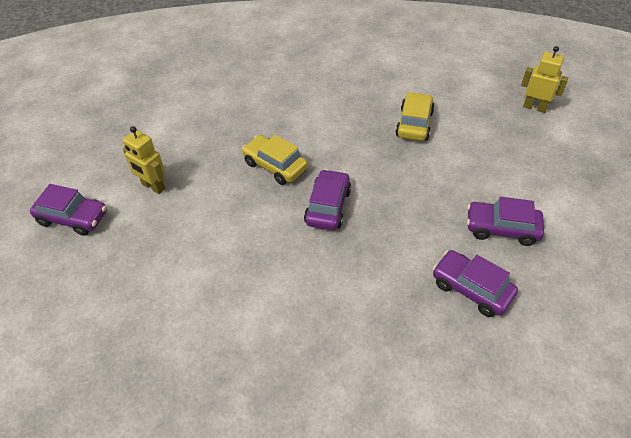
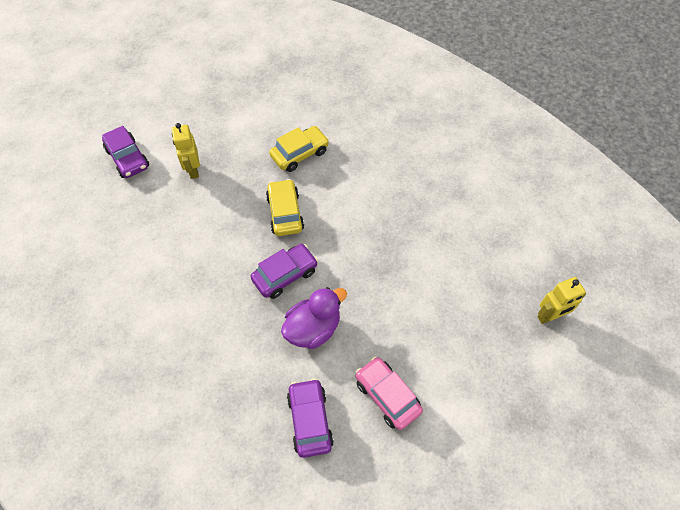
camera: 40 degrees right, 10 degrees up
yellow car [395,92,435,141] -> yellow car moved to [269,126,329,172]
purple car [467,197,544,246] -> pink car [356,357,423,430]
yellow robot [521,46,568,113] -> yellow robot turned 90 degrees clockwise [537,277,586,324]
none -> purple duck [281,287,347,349]

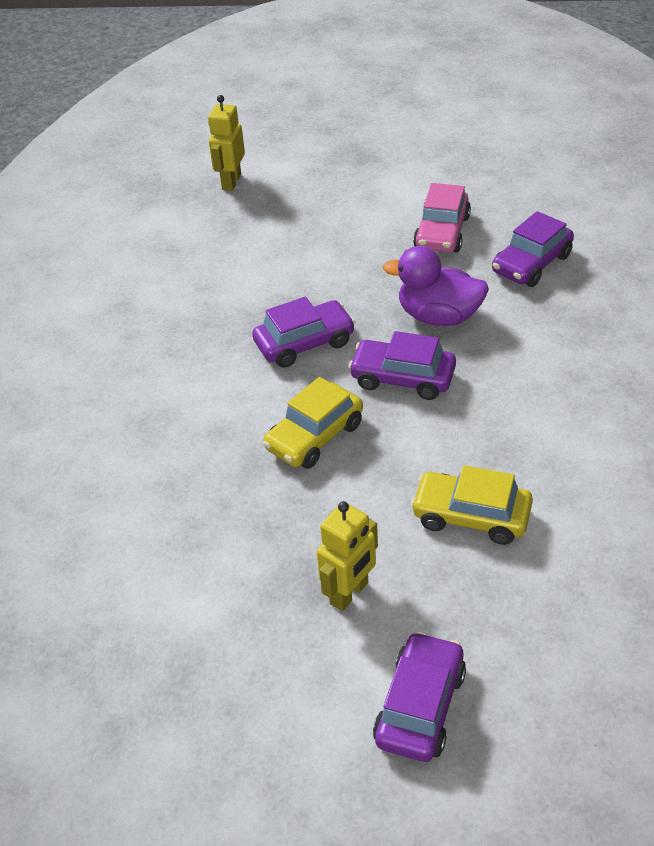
camera: 125 degrees left, 15 degrees down
yellow car [269,126,329,172] -> yellow car moved to [411,465,533,545]
yellow robot [537,277,586,324] -> yellow robot turned 105 degrees counterclockwise [208,95,245,191]
none -> purple car [252,297,355,368]

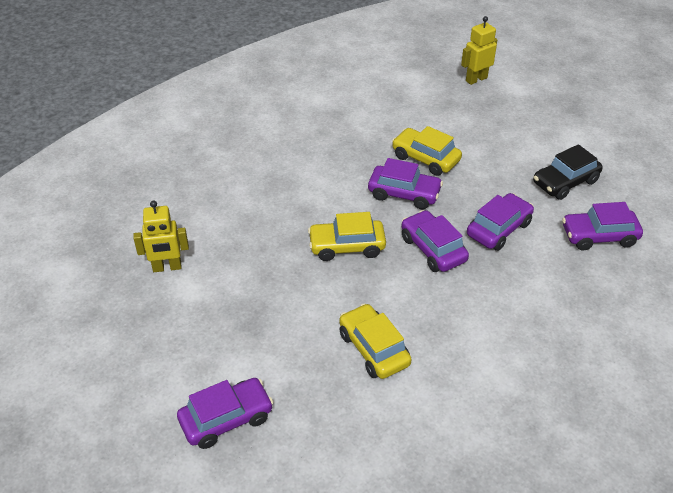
camera: 40 degrees right, 0 degrees up
yellow robot [317,501,378,611] -> yellow robot moved to [133,201,189,272]
purple duck [383,246,489,326] -> purple car [467,193,534,251]
pink car [413,183,471,252] -> black car [533,144,603,200]
none -> yellow car [392,126,462,176]

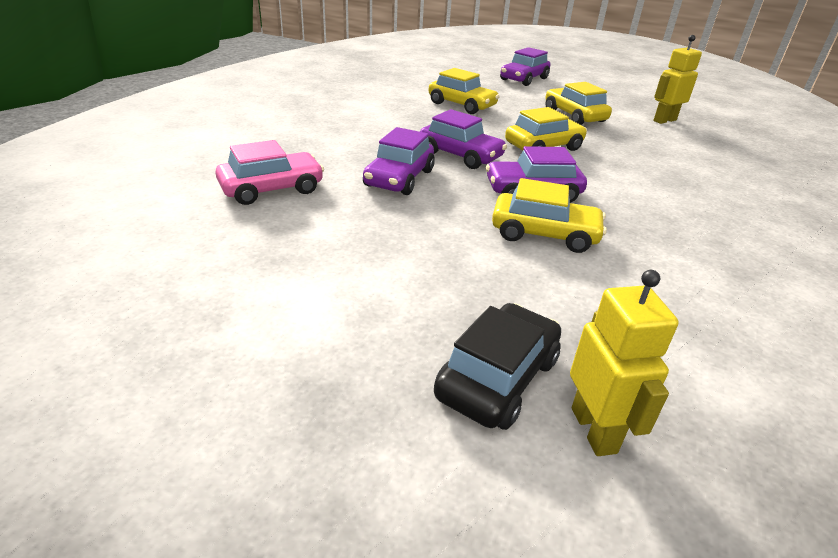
camera: 155 degrees right, 10 degrees down
yellow robot [461,16,497,85] -> yellow robot turned 45 degrees counterclockwise [570,270,679,456]
black car [533,144,603,200] -> black car moved to [434,303,561,430]
purple car [562,202,643,251] -> pink car [215,140,324,205]
none -> yellow car [545,82,612,125]

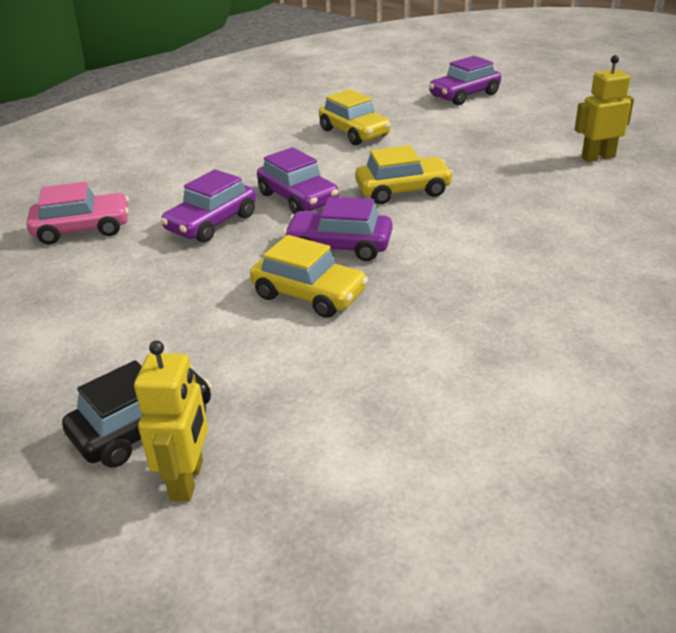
camera: 20 degrees right, 0 degrees up
yellow car [545,82,612,125] -> none

